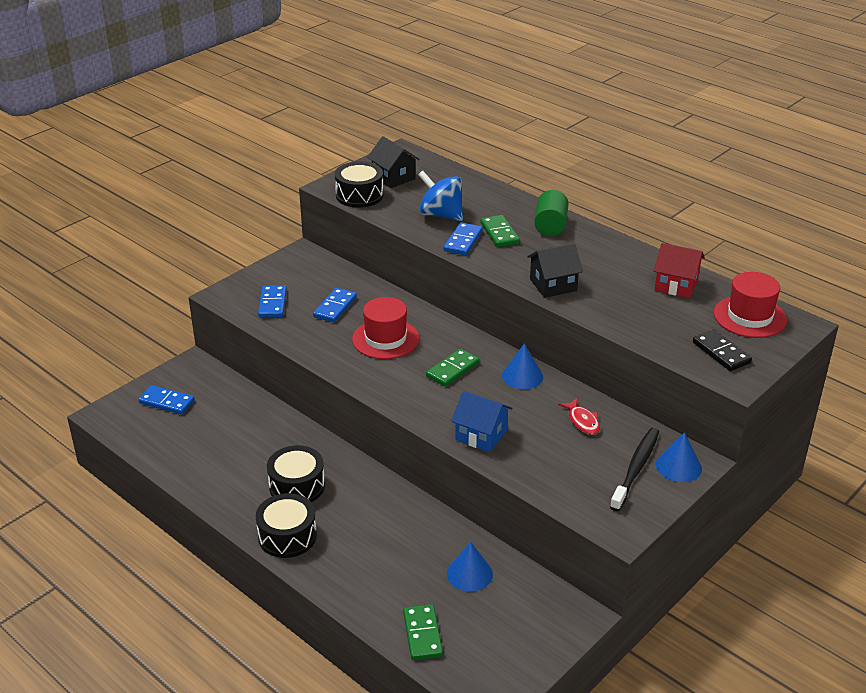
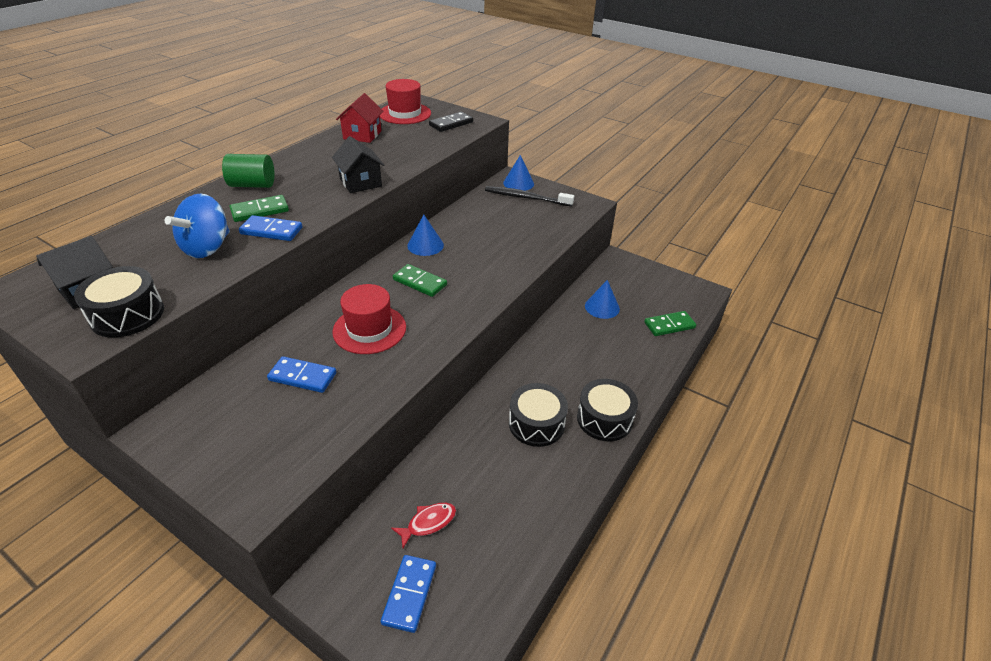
camera: 100 degrees left, 5 degrees up
blue domino [258,285,287,318] -> none
blue house [451,391,512,452] -> none
red fish [558,398,600,435] -> red fish moved to [391,503,456,548]

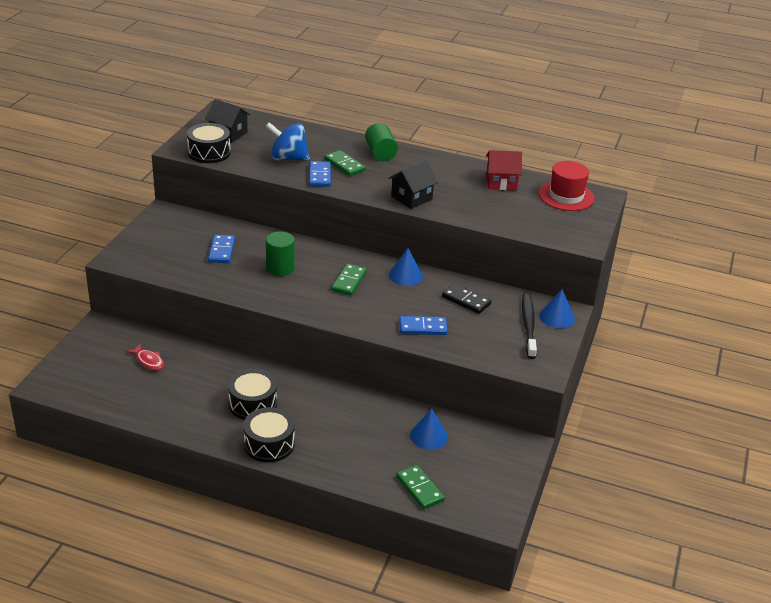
camera: 75 degrees right, 5 degrees down
red hat [333,284,406,354] -> green cylinder [266,231,295,276]
blue domino [381,555,436,633] -> blue domino moved to [399,316,448,335]
black domino [429,112,473,132] -> black domino moved to [442,283,491,314]

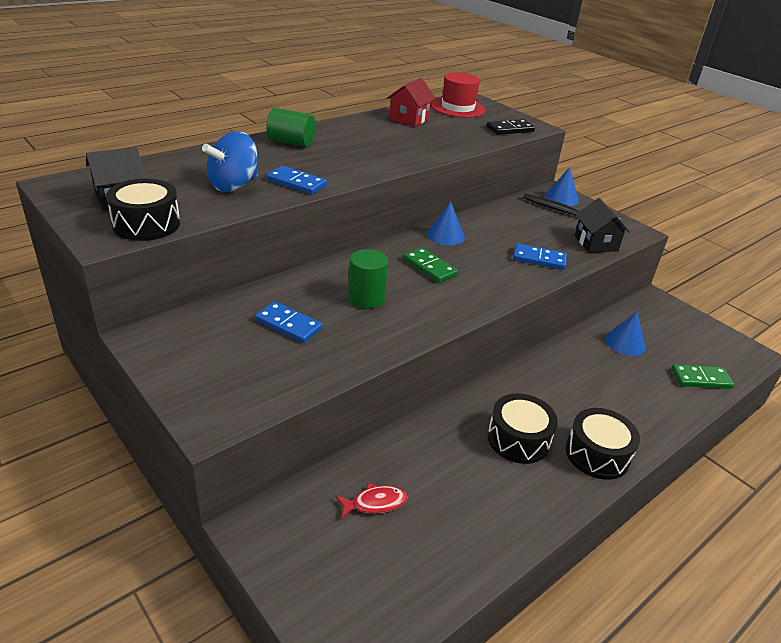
camera: 60 degrees left, 0 degrees up
green domino [324,150,366,176] -> none
black house [389,161,438,209] -> black house moved to [575,198,630,252]
blue domino [399,316,448,335] -> blue domino turned 75 degrees clockwise [513,243,567,270]
black domino [442,283,491,314] -> black domino moved to [487,119,535,135]

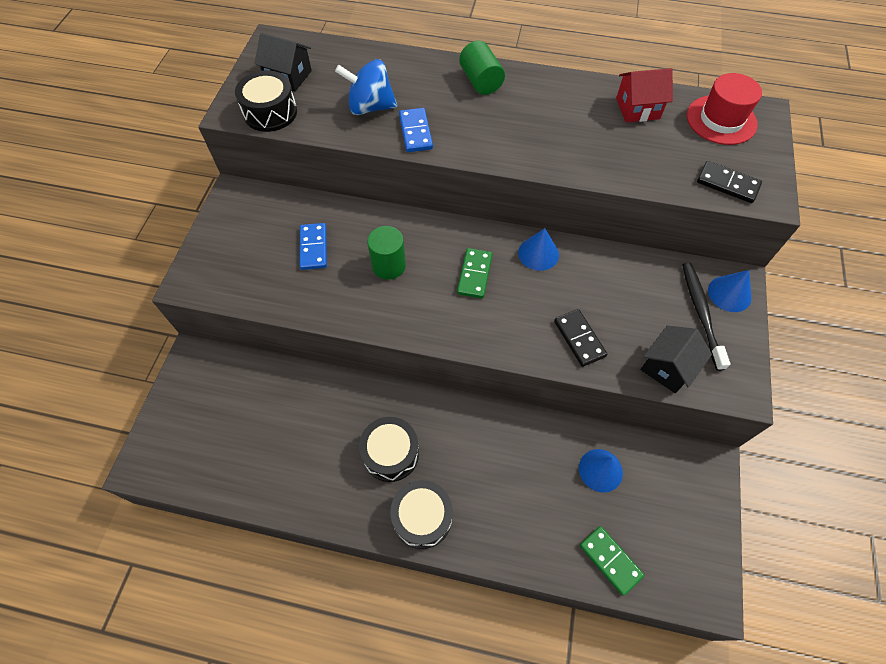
camera: 55 degrees right, 25 degrees up
red fish [336,483,407,520] -> none
blue domino [513,243,567,270] -> black domino [554,309,607,367]

